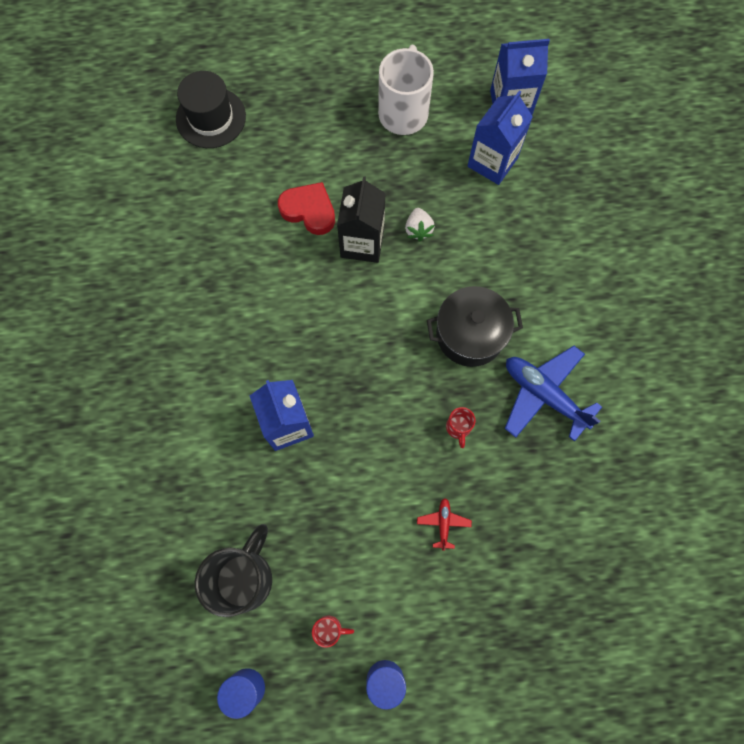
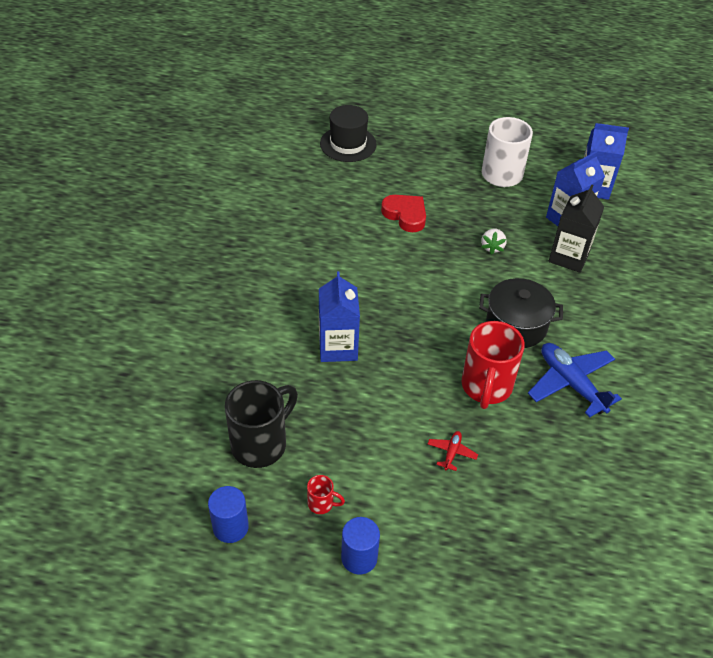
camera: 15 degrees right, 25 degrees down
black carton [337,176,386,263] -> black carton moved to [549,184,604,273]
red mug [446,407,475,448] -> red mug [462,321,525,409], size x2.25

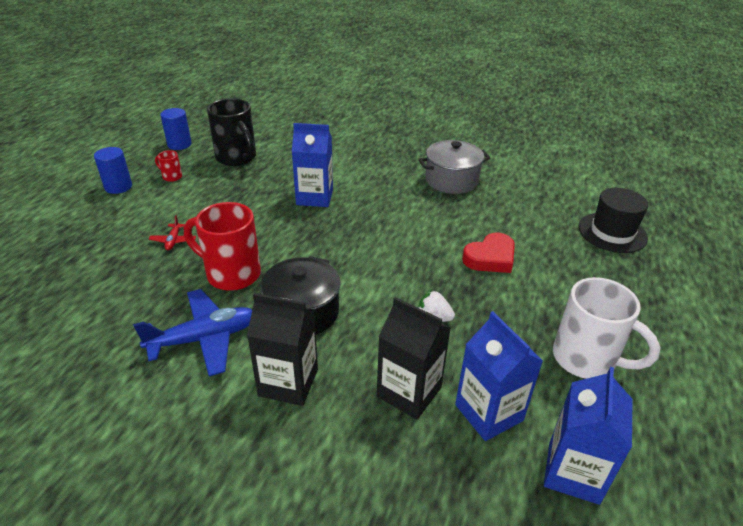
camera: 100 degrees right, 10 degrees down
red mug [307,475,345,514] -> red mug turned 90 degrees clockwise [155,150,182,182]
red plane [428,431,478,471] -> red plane turned 60 degrees clockwise [149,215,196,251]
none -> black carton [247,293,318,406]
none -> grey pot [418,140,490,194]

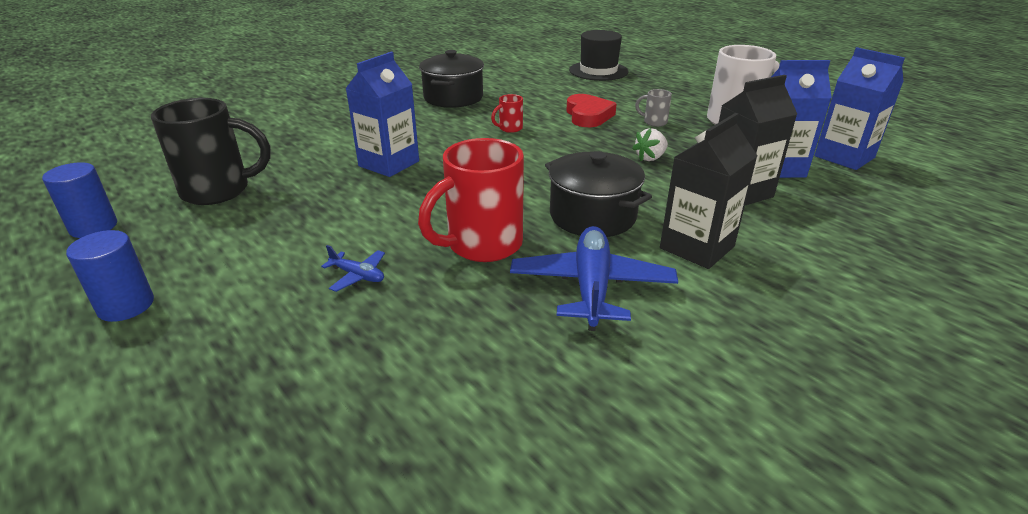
camera: 60 degrees left, 5 degrees down
red plane [149,215,196,251] -> blue plane [321,245,385,292]
red mug [155,150,182,182] -> red mug moved to [491,94,523,133]
grey pot [418,140,490,194] -> black pot [419,50,484,108]
none -> grey mug [635,89,672,127]

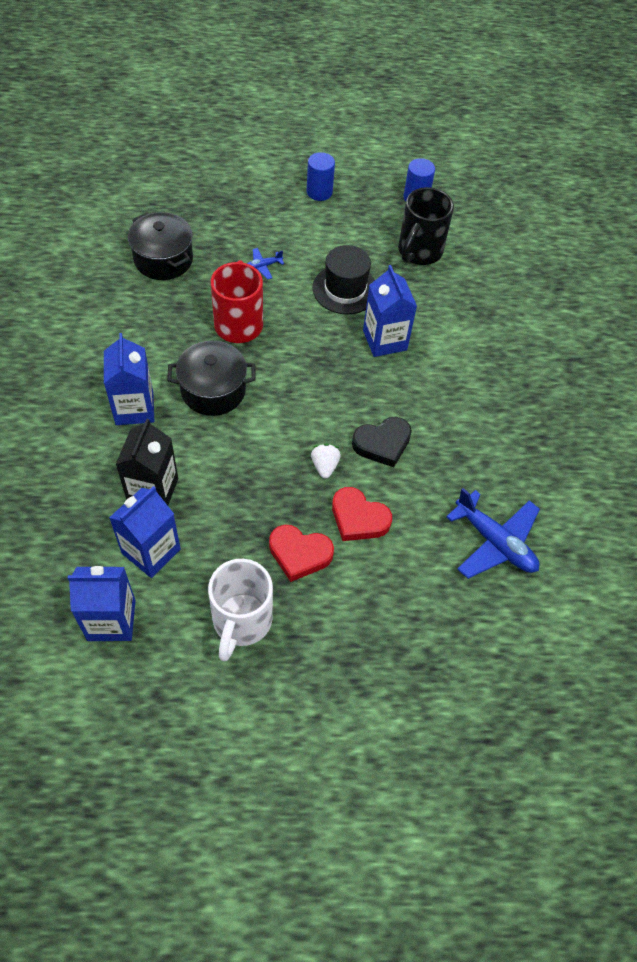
camera: 125 degrees right, 25 degrees up
black pot [419,50,484,108] -> black pot moved to [128,212,193,280]
red mug [491,94,523,133] -> black heart [352,417,412,467]
blue plane [510,226,678,331] -> blue plane moved to [446,488,540,579]
black hat [569,30,628,81] -> black hat moved to [313,245,375,314]
white strawberry [632,128,668,161] -> white strawberry moved to [311,444,341,479]
grey mug [635,89,672,127] -> red heart [269,525,334,582]
black carton [660,113,757,269] -> blue carton [104,333,154,425]

